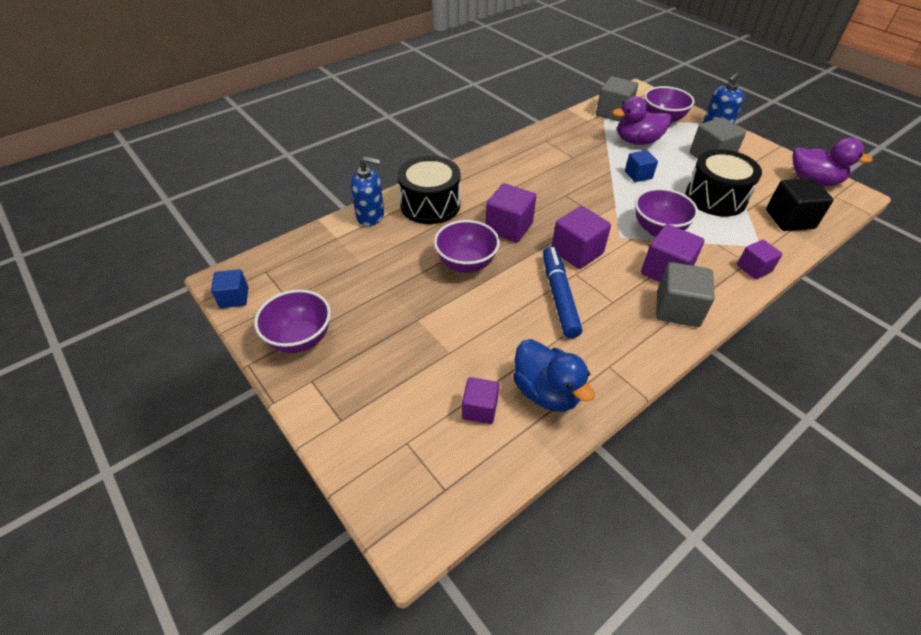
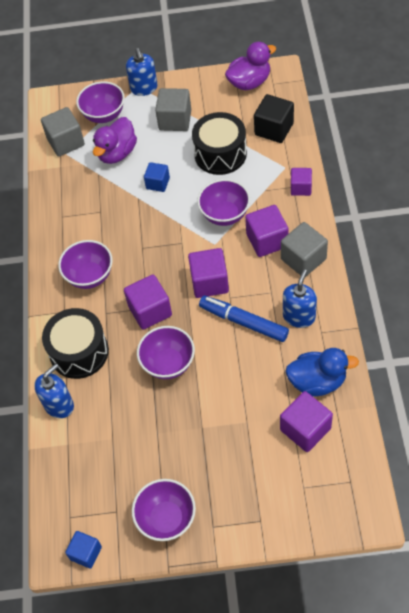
camera: 50 degrees left, 10 degrees up
purple cube [462,377,499,424] -> purple cube [280,391,333,452], size x1.59
none -> purple bowl [58,240,112,289]
none -> blue soap dispenser [283,269,317,328]

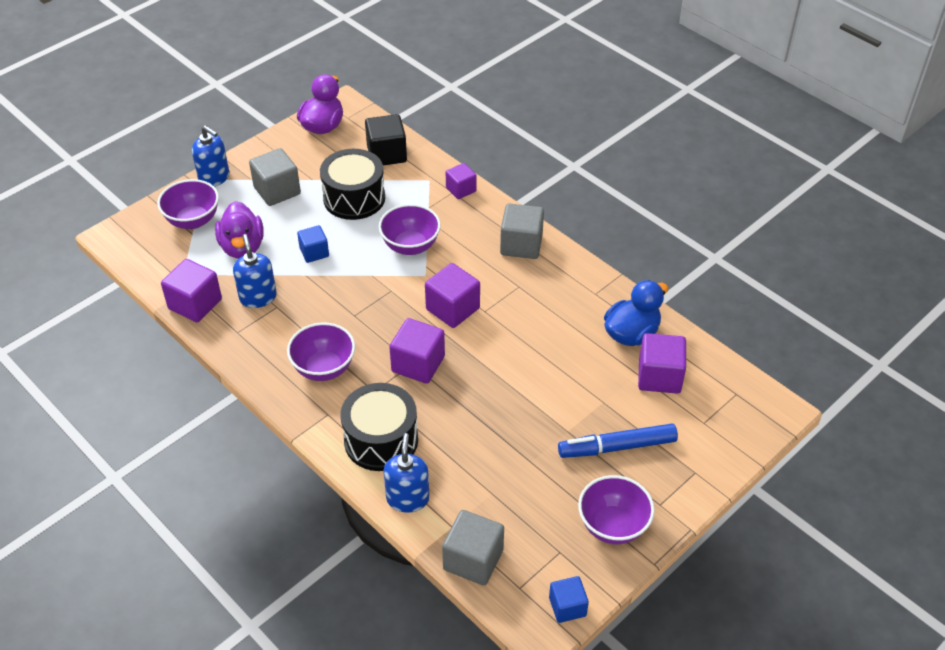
camera: 45 degrees left, 10 degrees down
grey cube [41,107,85,157] -> grey cube moved to [442,510,504,585]
purple bowl [137,326,195,379] -> none
blue marker [199,296,289,342] -> blue marker moved to [558,423,678,458]
purple cube [245,205,289,257] -> purple cube moved to [161,259,222,322]
blue soap dispenser [283,269,317,328] -> blue soap dispenser moved to [233,234,277,308]

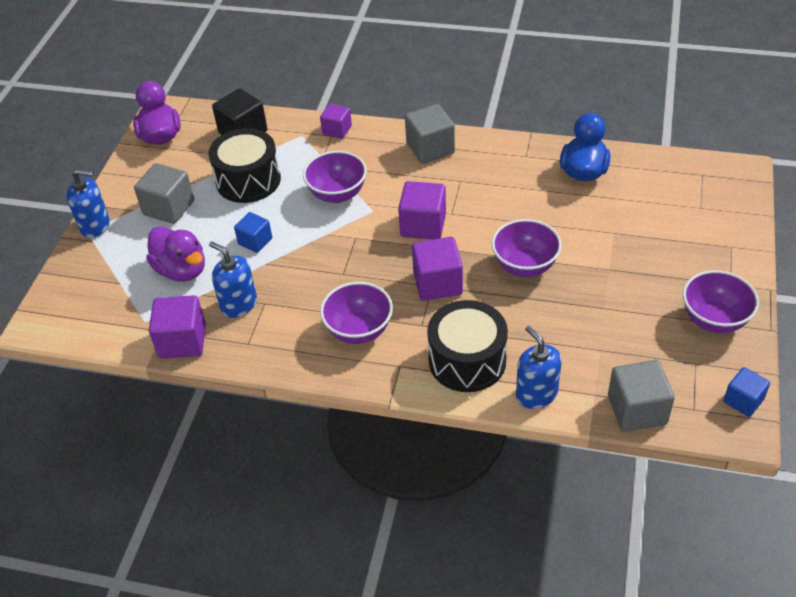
camera: 30 degrees left, 0 degrees up
purple bowl [157,179,219,229] -> purple bowl moved to [492,219,562,277]
blue marker [558,423,678,458] -> none
purple cube [638,333,686,394] -> none

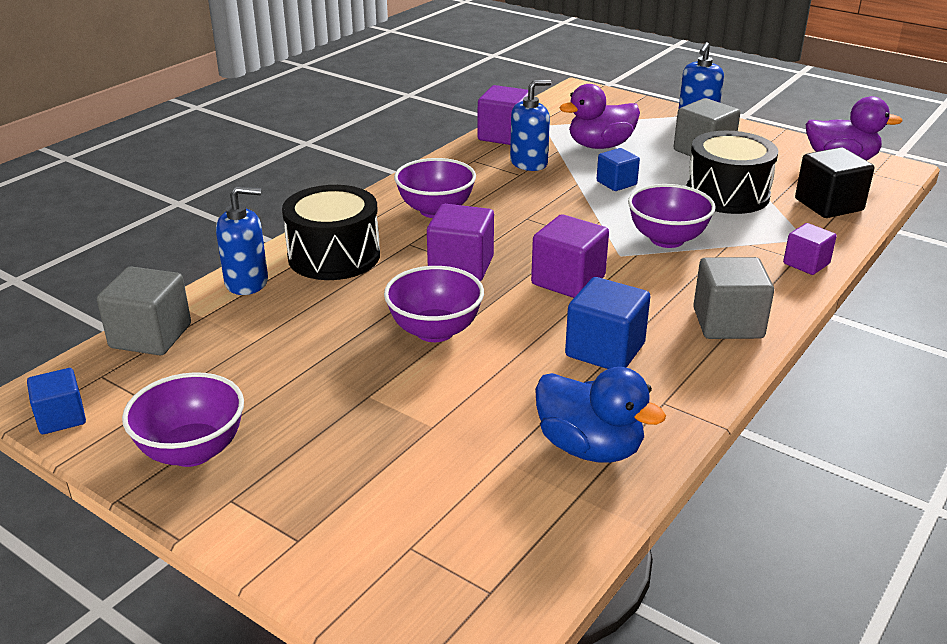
camera: 110 degrees right, 15 degrees down
none -> blue cube [565,277,650,369]

